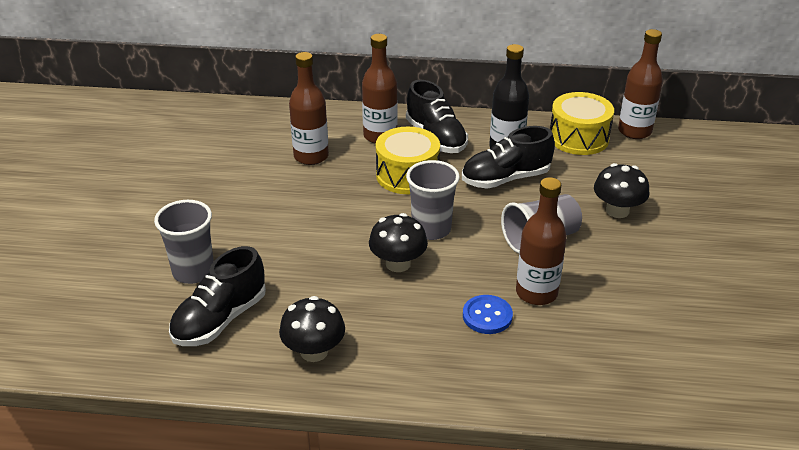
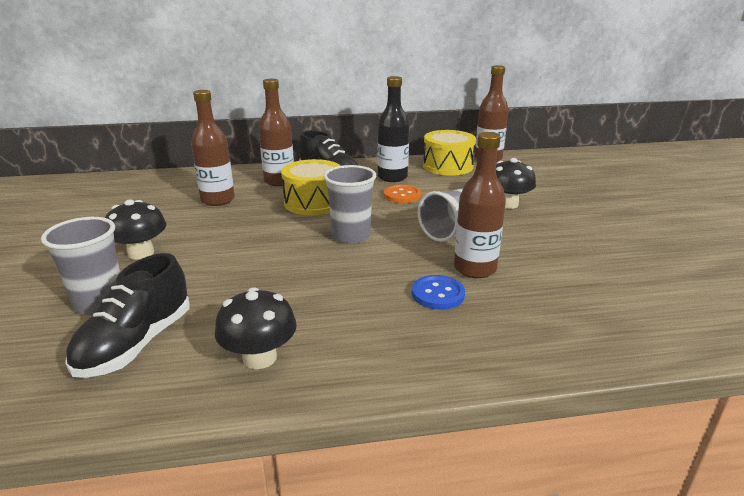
camera: 15 degrees left, 10 degrees down
black mushroom [369,213,428,272] -> black mushroom moved to [105,199,166,259]
black shoe [462,126,555,189] -> orange button [384,184,421,203]

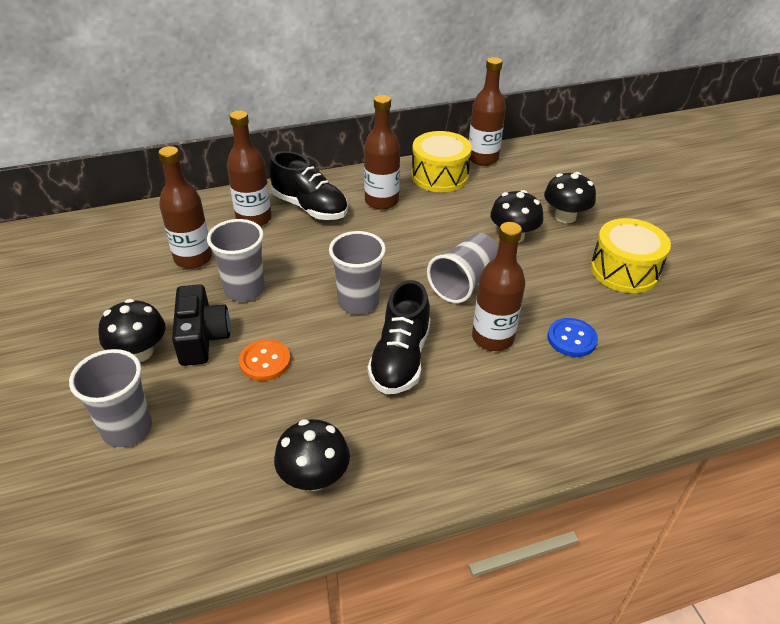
camera: 10 degrees left, 15 degrees up
black shoe [65,253,190,378] -> black shoe moved to [367,280,430,394]
yellow drum [281,159,340,215] -> yellow drum moved to [591,218,671,293]
black bottle [377,76,409,182] -> brown bottle [364,95,400,210]
orange button [384,184,421,203] -> orange button moved to [239,339,291,381]
blue button [412,275,465,310] -> blue button moved to [547,318,598,357]
none -> black camera [172,284,231,366]
none -> grey cup [207,219,265,301]
none -> black mushroom [544,172,596,223]

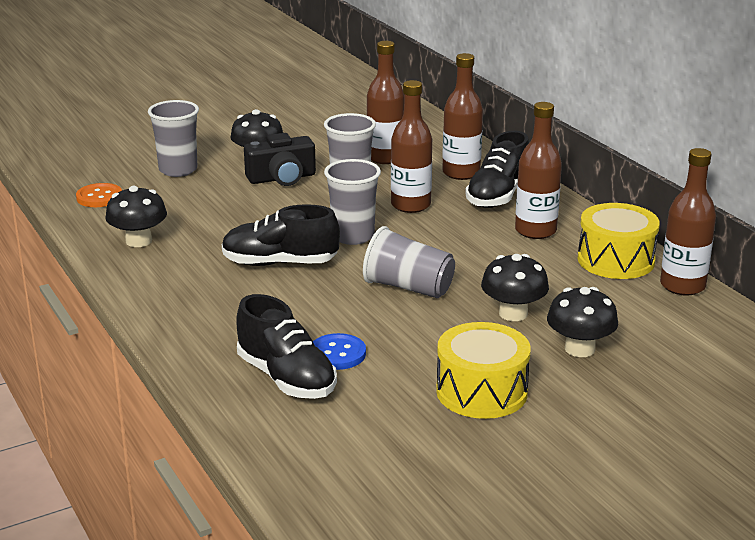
camera: 80 degrees right, 15 degrees down
orange button [239,339,291,381] -> orange button moved to [76,183,122,207]
brown bottle [472,222,525,351] -> brown bottle moved to [391,80,432,213]
none -> black shoe [236,294,337,399]

